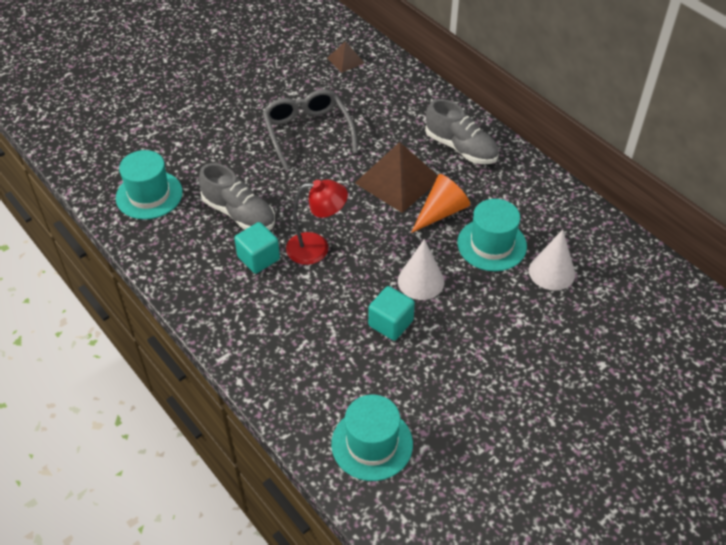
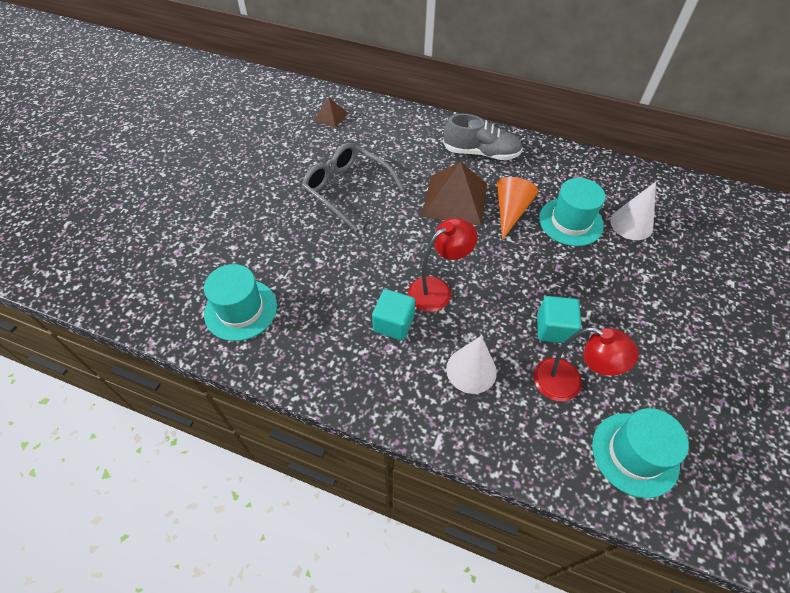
camera: 30 degrees left, 5 degrees up
grey shoe [199,163,275,230] -> none
white cone [398,239,444,300] -> white cone moved to [446,336,497,394]
none -> red lamp [533,327,639,401]

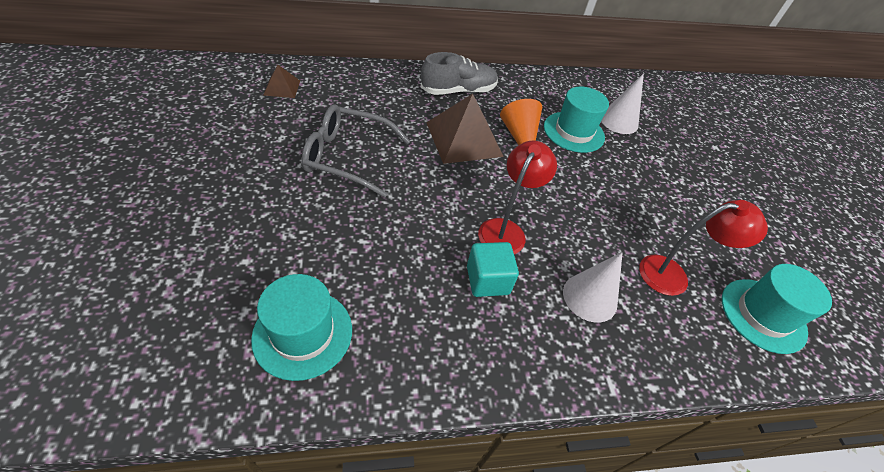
camera: 35 degrees left, 5 degrees down
turquoise cube [537,296,581,344] -> none

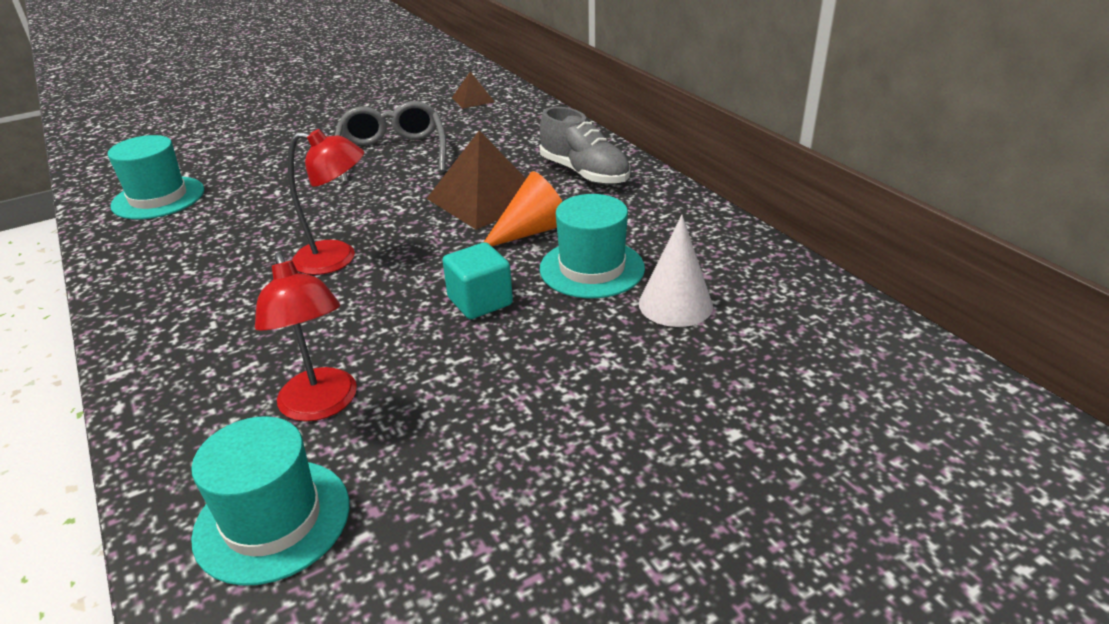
camera: 75 degrees right, 15 degrees down
turquoise cube [467,242,519,297] -> turquoise cube moved to [443,242,513,319]
white cone [563,252,623,323] -> none

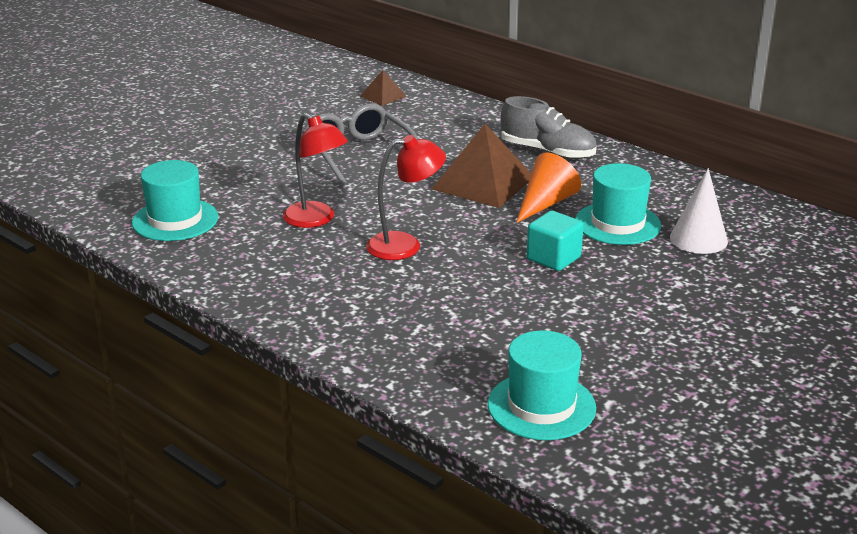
camera: 20 degrees left, 5 degrees down
red lamp [255,252,357,421] -> red lamp moved to [283,113,348,228]

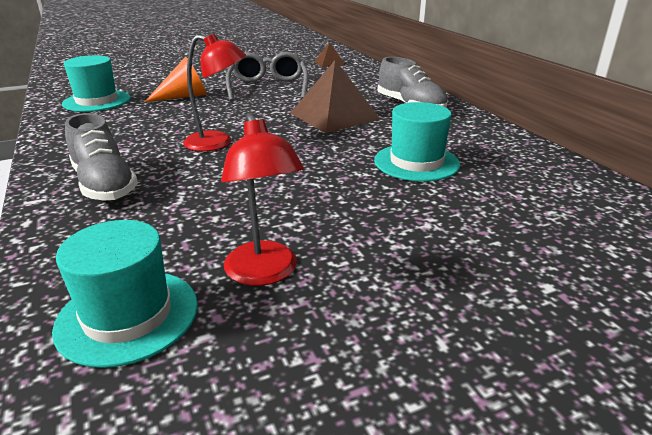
camera: 25 degrees right, 0 degrees up
red lamp [283,113,348,228] -> red lamp moved to [221,113,304,286]
orange cone [516,153,581,223] -> orange cone moved to [145,57,207,102]
turquoise cube [527,211,584,271] -> none
white cone [670,168,728,254] -> none
none -> grey shoe [65,113,138,201]

